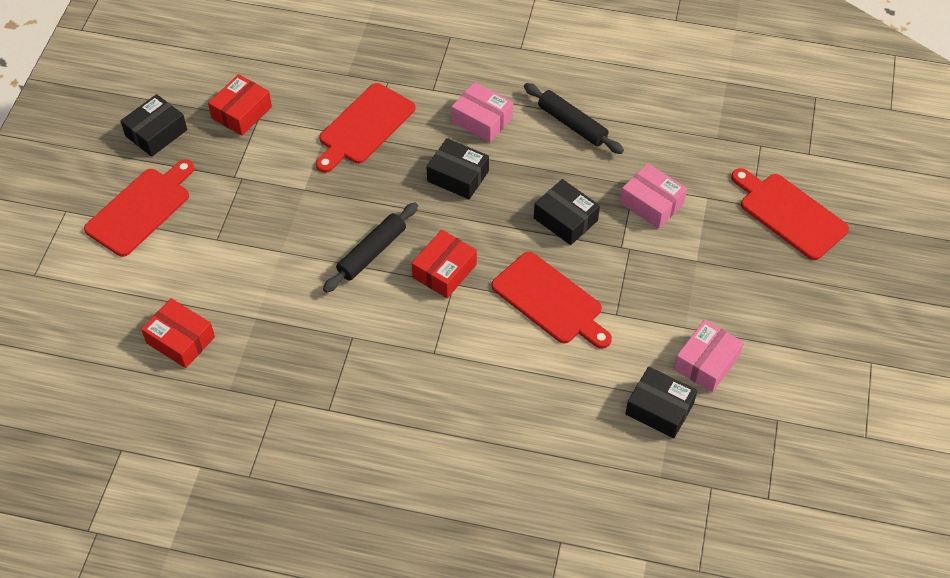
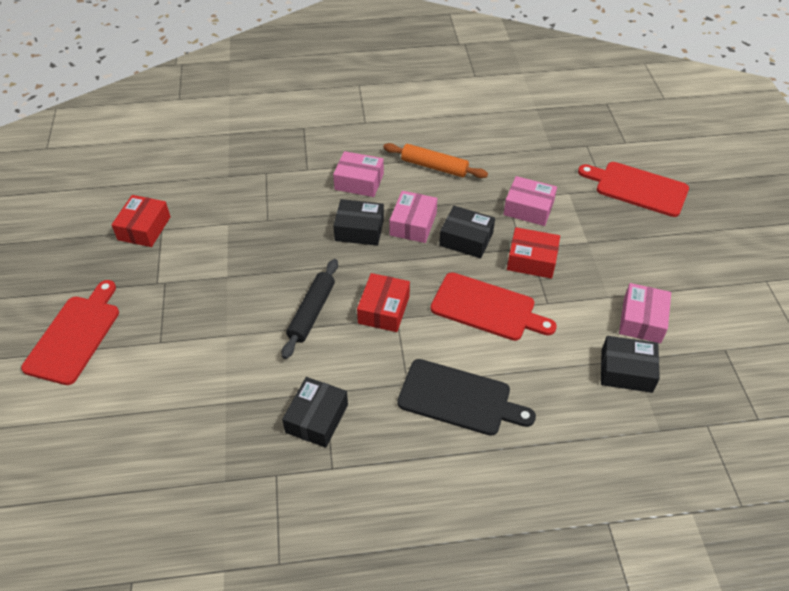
camera: 20 degrees left, 5 degrees down
black box [121,94,187,157] -> black box moved to [282,377,348,448]
red box [141,298,215,368] -> red box moved to [507,227,560,279]
red cutting board [316,83,415,173] -> none
black rolling pin [524,83,624,154] -> orange rolling pin [383,143,488,178]
none -> pink box [390,191,437,243]
none -> black cutting board [397,359,536,436]

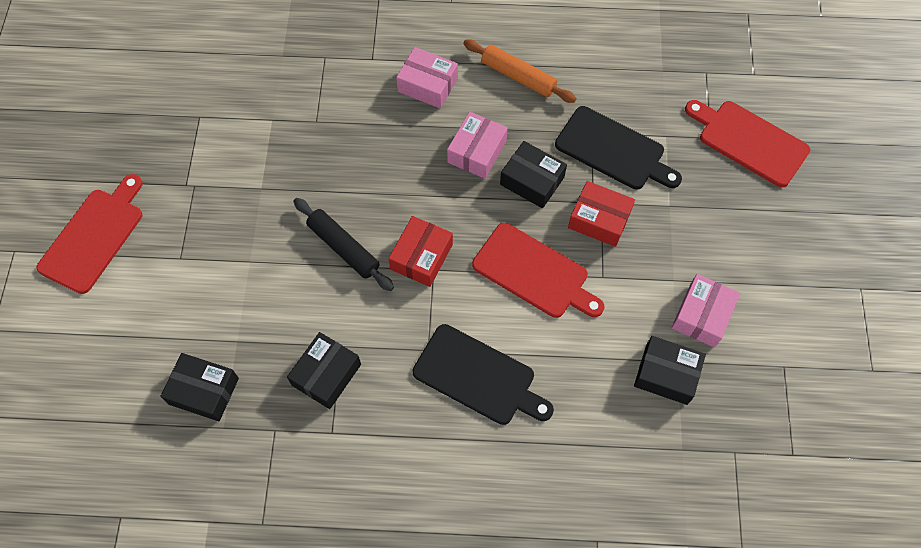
camera: 10 degrees right, 15 degrees up
red box [112,195,171,247] -> none
black rolling pin [282,259,338,359] -> black rolling pin turned 75 degrees counterclockwise [293,198,394,291]
black box [333,199,384,246] -> black box moved to [160,353,239,421]
pink box [503,176,557,226] -> black cutting board [555,106,682,190]

